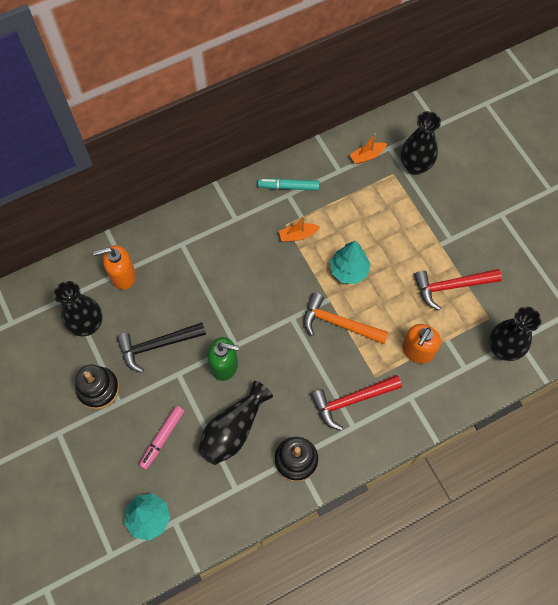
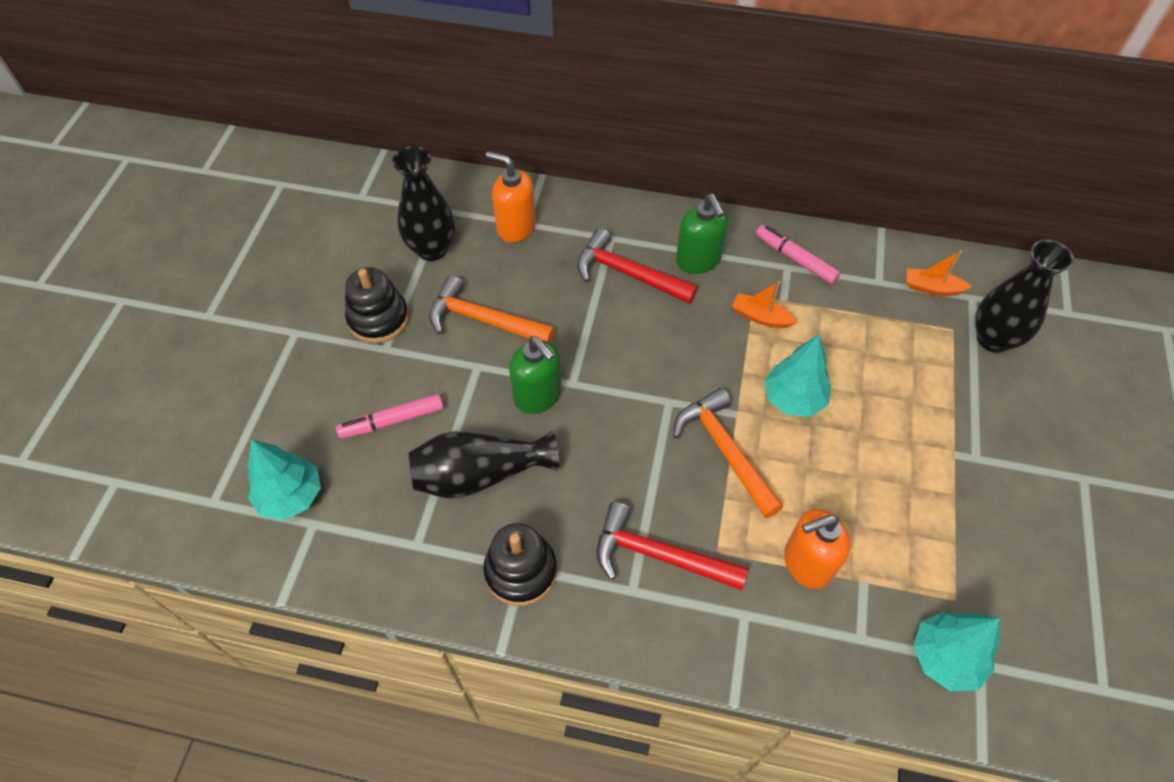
camera: 40 degrees right, 10 degrees down
black hammer [117,323,206,373] -> orange hammer [429,275,555,343]
turquoise marker [258,178,319,190] -> pink marker [756,225,840,284]
red hammer [414,269,502,310] -> red hammer moved to [577,228,698,304]
black vase [489,307,541,361] -> turquoise tree [913,612,1000,691]
none -> green soap dispenser [676,194,728,274]

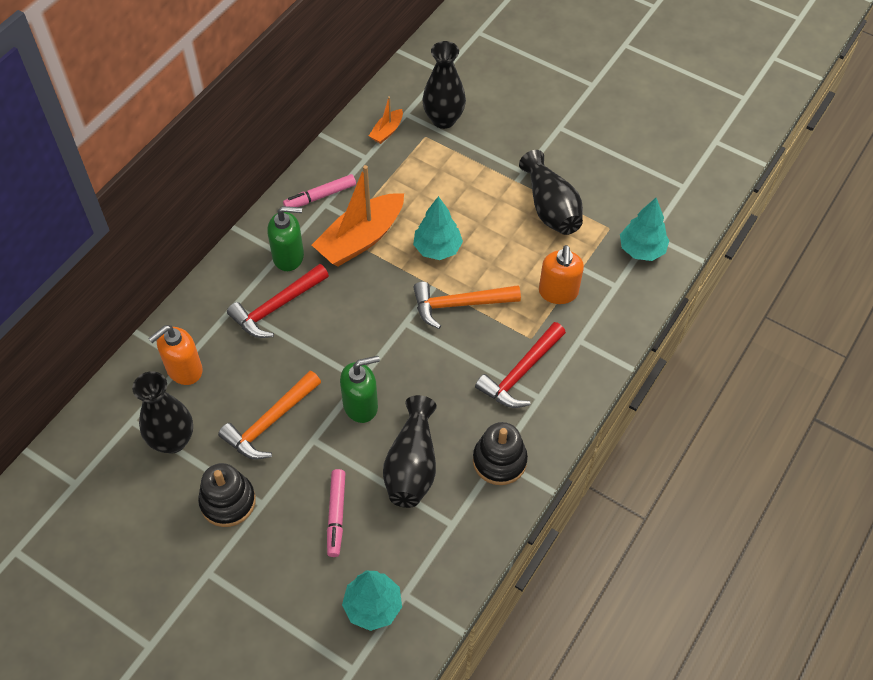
camera: 70 degrees left, 0 degrees up
orange boat [732,281,797,328] -> orange boat [312,165,404,266], size x2.13
none -> black vase [519,150,583,235]

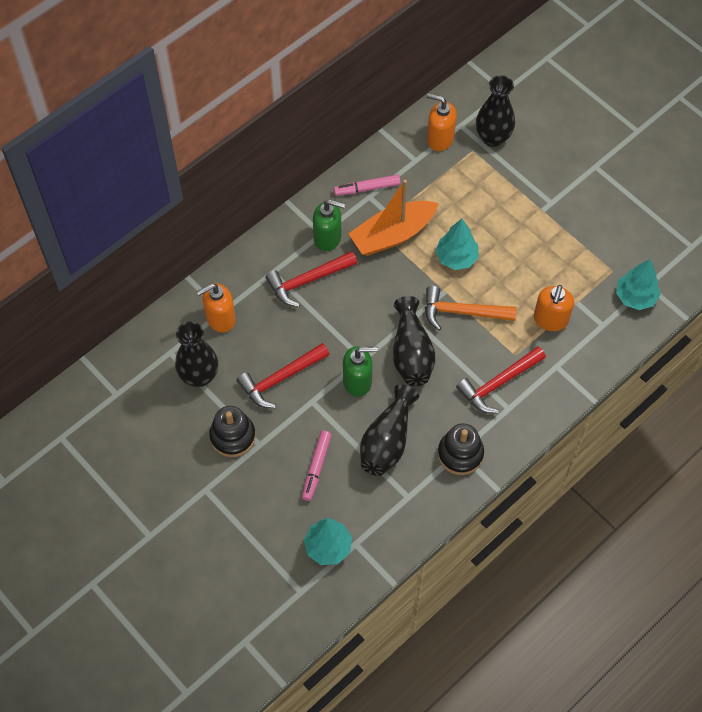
camera: 15 degrees right, 5 degrees up
orange hammer [218,371,321,459] -> red hammer [237,343,330,408]
orange boat [369,96,403,144] -> orange soap dispenser [427,93,457,151]
black vase [519,150,583,235] -> black vase moved to [393,296,435,386]

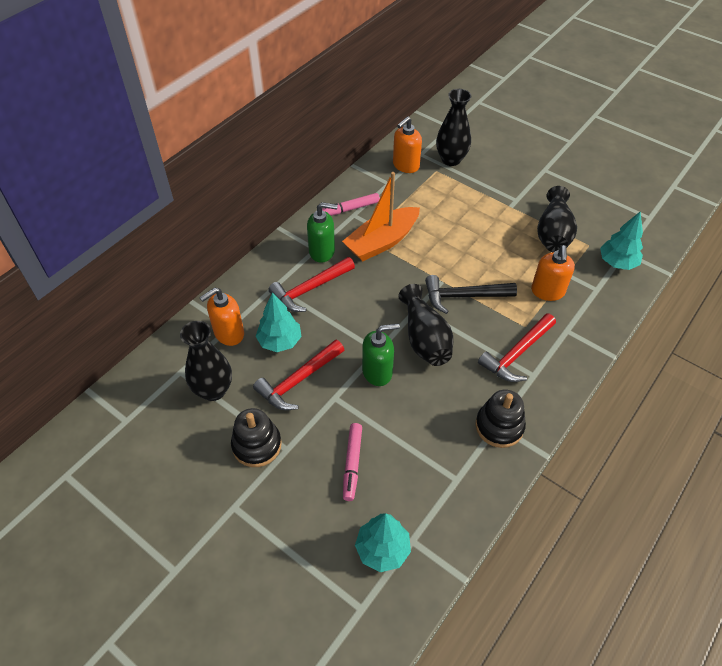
camera: 10 degrees left, 10 degrees down
black vase [360,384,419,476] -> black vase moved to [537,186,577,252]
orange hammer [425,286,517,330] -> black hammer [425,275,517,314]
orange soap dispenser [427,93,457,151] -> orange soap dispenser turned 60 degrees counterclockwise [393,116,422,173]
turquoise tree [435,219,479,270] -> turquoise tree moved to [255,292,302,352]

